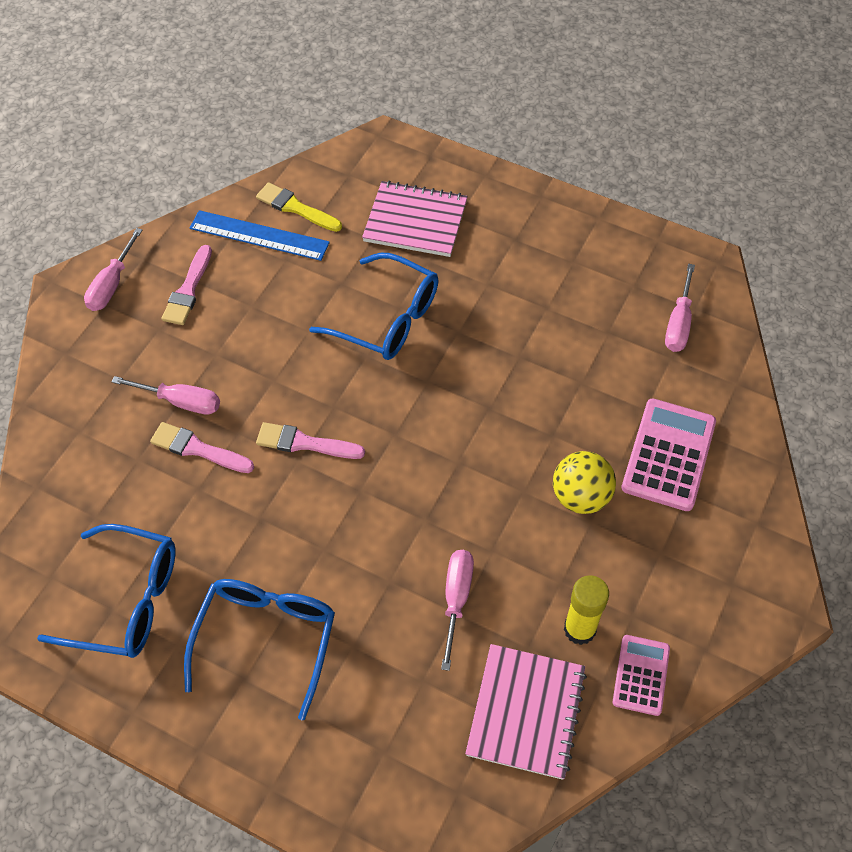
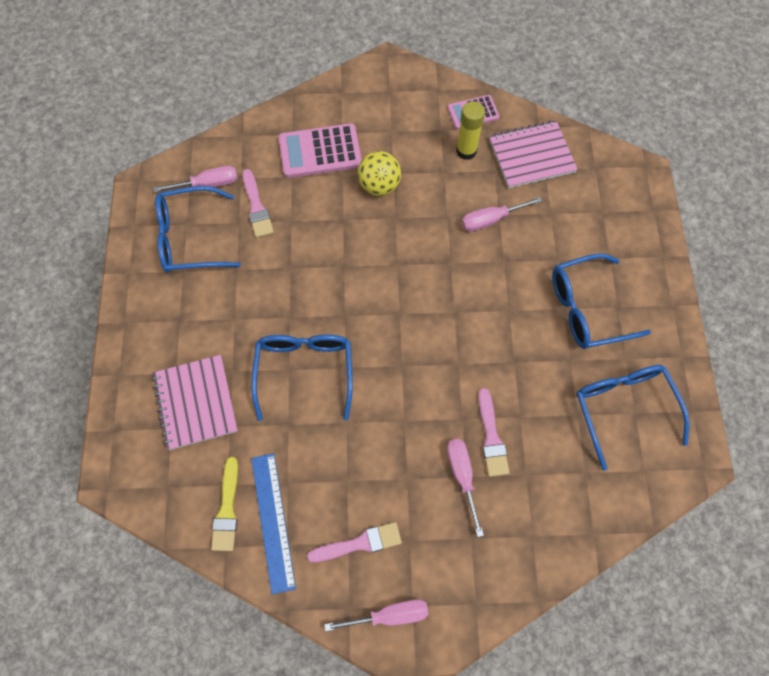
camera: 120 degrees left, 10 degrees up
pink brush [256,422,365,459] -> pink brush moved to [242,169,274,238]
none -> blue glasses [155,186,241,273]

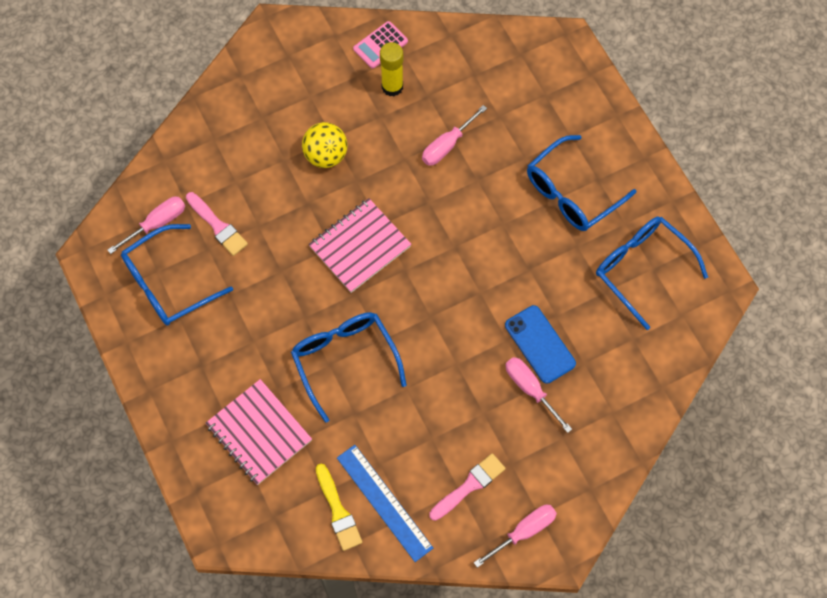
camera: 25 degrees left, 0 degrees up
pink calculator [278,123,362,178] -> none
pink brush [478,388,509,477] -> blue phone [505,305,576,384]
pink notebook [489,120,578,188] -> pink notebook moved to [309,198,411,293]

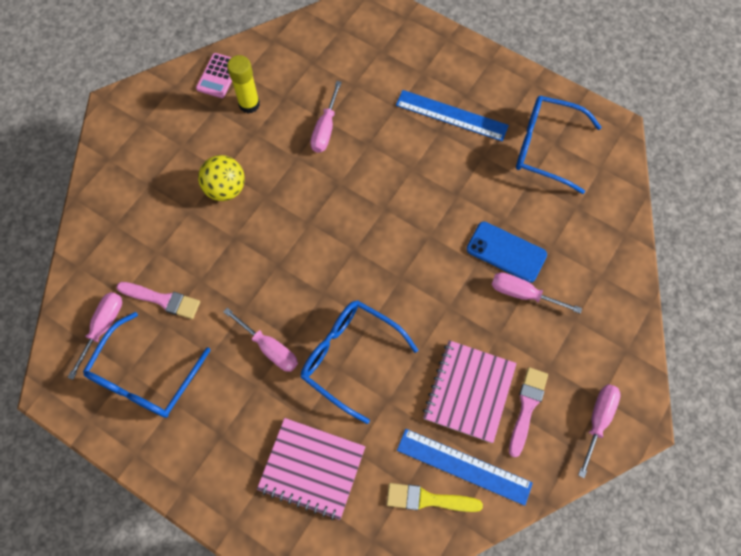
camera: 30 degrees left, 0 degrees up
pink notebook [309,198,411,293] -> pink notebook moved to [423,340,517,443]
yellow brush [316,464,362,551] -> yellow brush turned 150 degrees clockwise [387,483,483,512]
blue glasses [527,135,636,231] -> blue ruler [396,90,509,141]
none -> pink screwdriver [223,308,298,372]

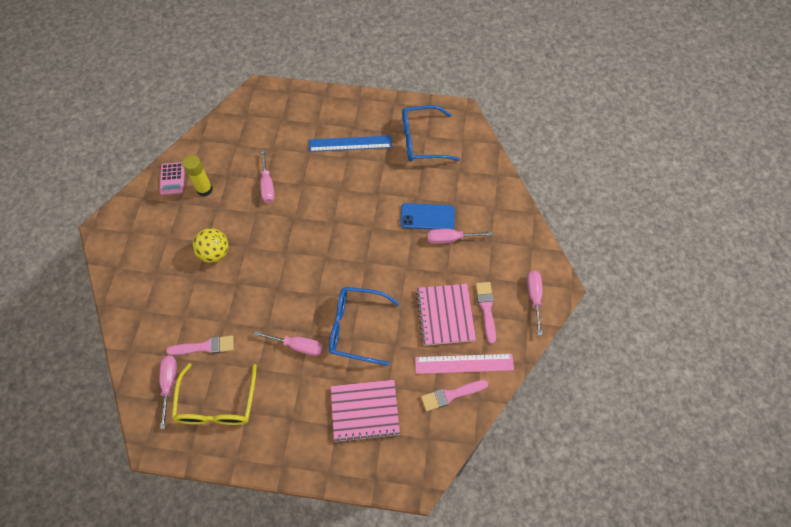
camera: 25 degrees left, 5 degrees down
blue glasses [83,312,211,418] -> yellow glasses [172,363,257,425]
yellow brush [387,483,483,512] -> pink brush [421,380,488,411]
blue ruler [397,429,533,506] -> pink ruler [415,354,514,374]

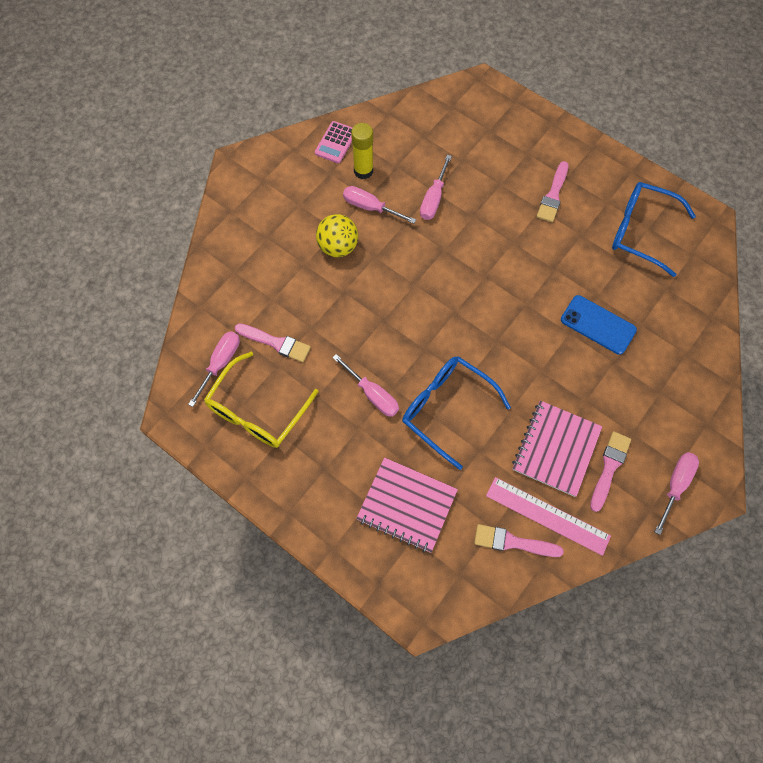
camera: 30 degrees right, 5 degrees up
blue ruler [309,136,392,152] -> pink brush [537,161,569,222]
pink screwdriver [427,229,493,244] -> pink screwdriver moved to [343,186,416,224]

